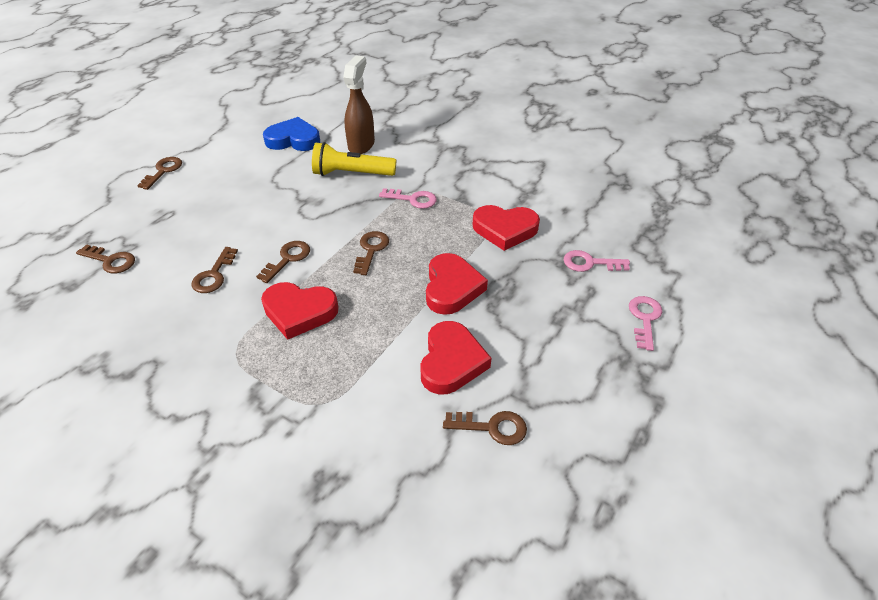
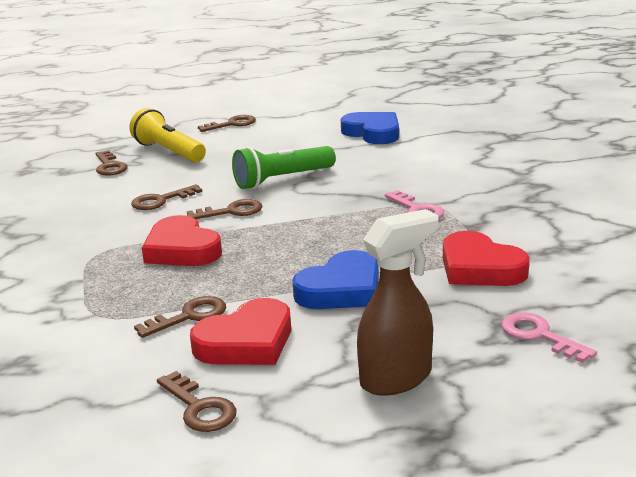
camera: 45 degrees right, 20 degrees down
yellow flashlight [312,142,396,176] -> yellow flashlight moved to [129,108,206,162]
brown spray bottle [343,55,375,154] -> brown spray bottle moved to [357,209,439,396]
brown key [353,231,389,275] -> brown key moved to [134,296,226,338]
red heart [426,253,488,315] -> blue heart [292,250,379,309]
pink key [629,296,662,351] -> none
none -> green flashlight [232,146,336,189]

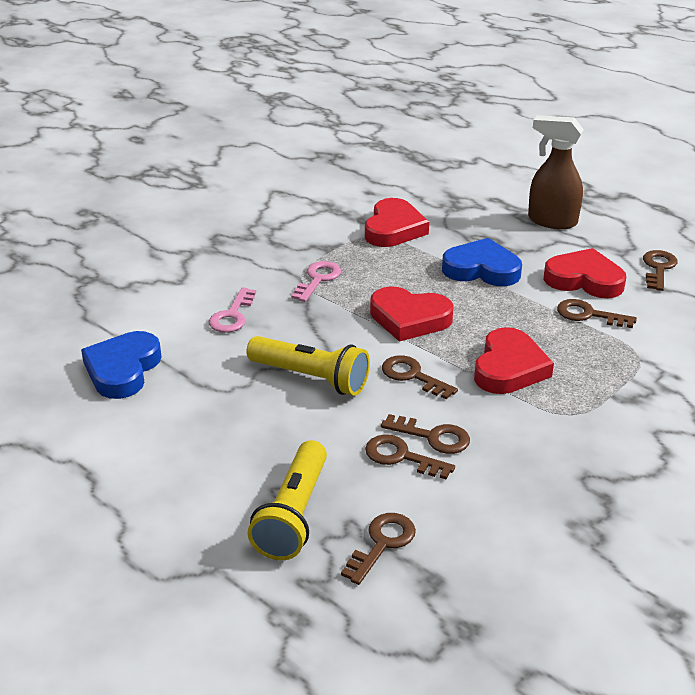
camera: 125 degrees left, 10 degrees up
brown key [198,115,256,132] -> brown key moved to [365,434,455,479]
green flashlight [232,146,336,189] -> yellow flashlight [246,336,370,396]
pink key [501,313,597,363] -> pink key moved to [209,287,256,333]
none -> red heart [370,286,454,342]

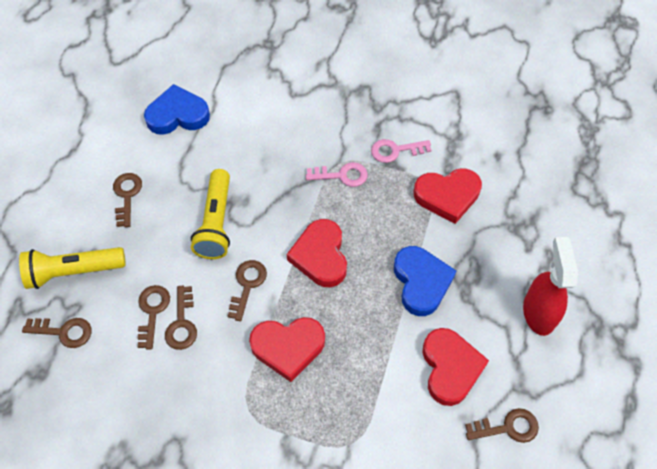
camera: 65 degrees right, 25 degrees up
pink key [209,287,256,333] -> pink key moved to [371,139,431,163]
brown spray bottle [528,115,584,229] -> red spray bottle [523,237,578,336]
brown key [557,299,637,328] -> brown key moved to [113,173,142,227]

